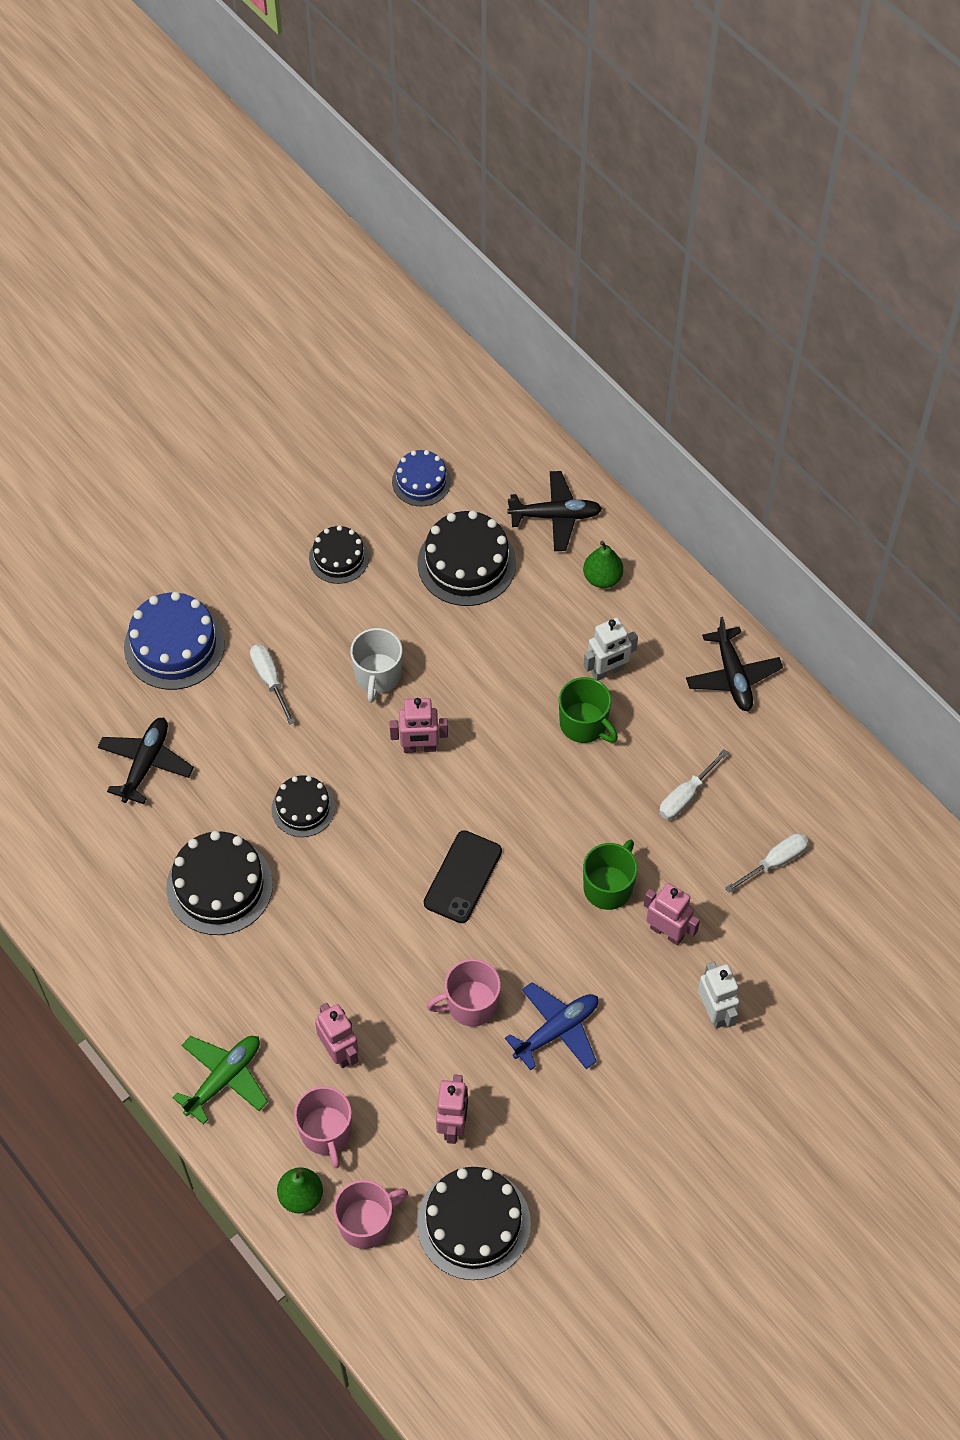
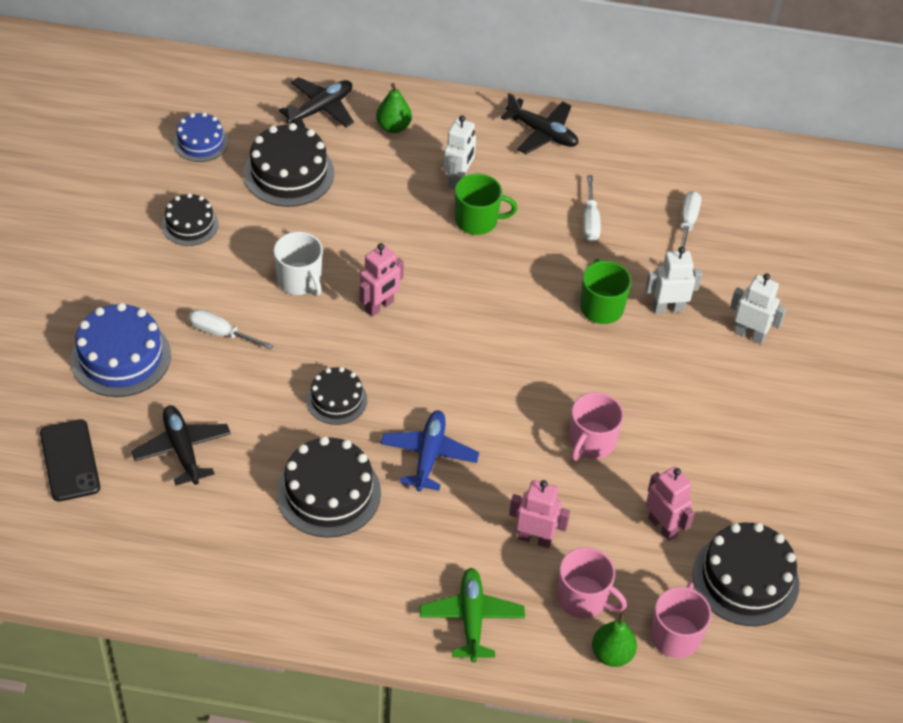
camera: 45 degrees left, 10 degrees down
black phone [424,830,502,923] -> black phone moved to [40,419,100,502]
blue plane [505,982,598,1071] -> blue plane moved to [380,410,479,492]
pink robot [644,883,700,946] -> white robot [646,247,702,314]

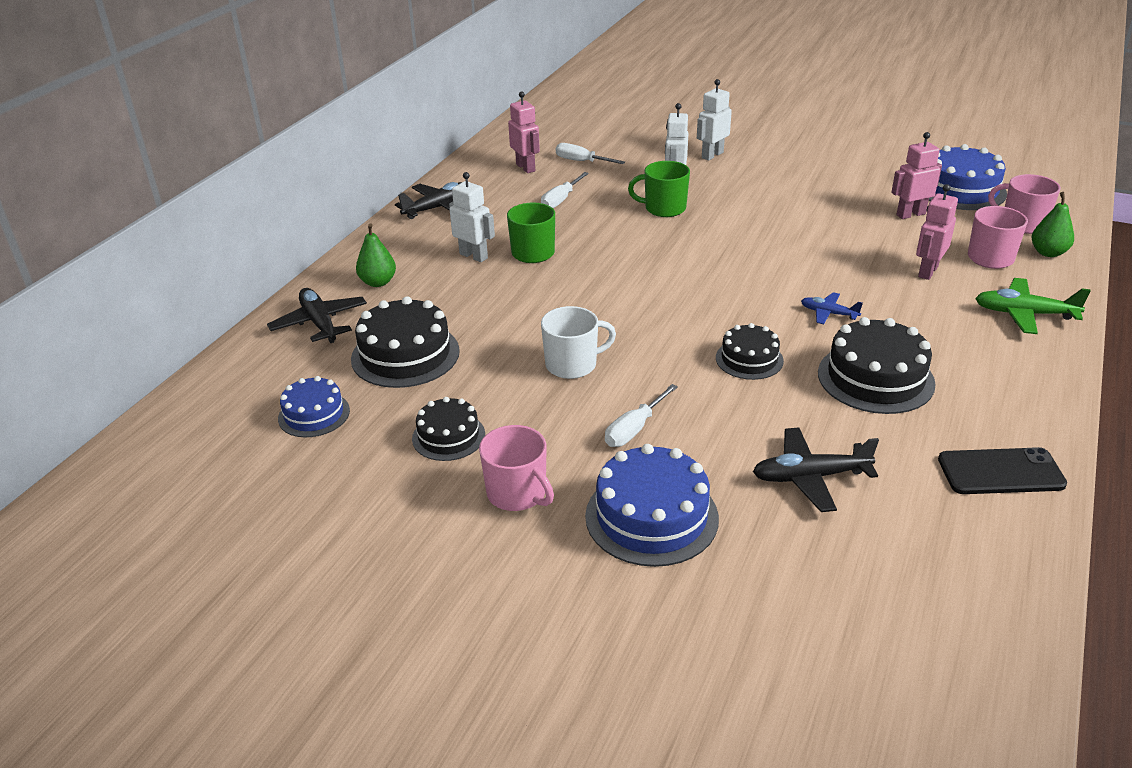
camera: 70 degrees left, 15 degrees down
black phone [40,419,100,502] -> black phone moved to [938,447,1067,494]
pink robot [359,243,404,317] -> pink robot moved to [508,91,540,173]
blue plane [380,410,479,492] -> blue plane [801,292,863,324], size x0.60
pink mug [569,392,624,461] -> pink mug moved to [479,425,554,511]
white screwdriver [583,175,601,242] -> white screwdriver turned 105 degrees clockwise [541,172,589,208]
black cake [693,523,799,626] -> blue cake [929,144,1007,210]

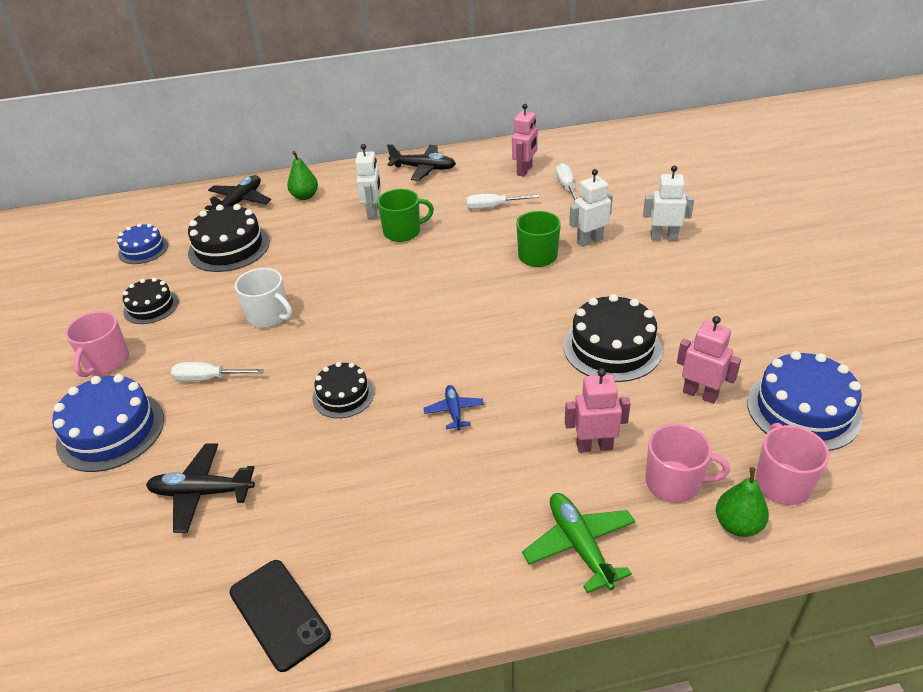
camera: 55 degrees right, 5 degrees up
black plane [753,427,879,512] -> black plane turned 45 degrees counterclockwise [146,443,255,533]
black cake [818,317,936,414] -> black cake moved to [563,294,662,382]

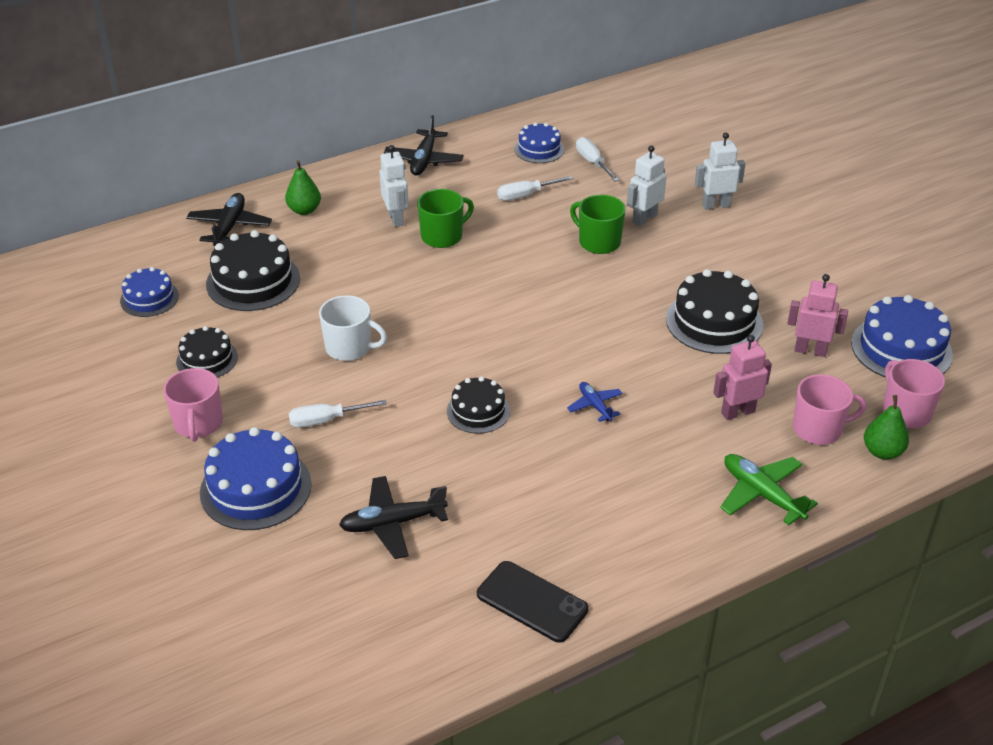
camera: 20 degrees left, 0 degrees up
black plane [387,144,456,181] -> black plane turned 105 degrees clockwise [384,115,464,176]
pink robot [512,104,538,177] -> blue cake [514,122,564,163]

